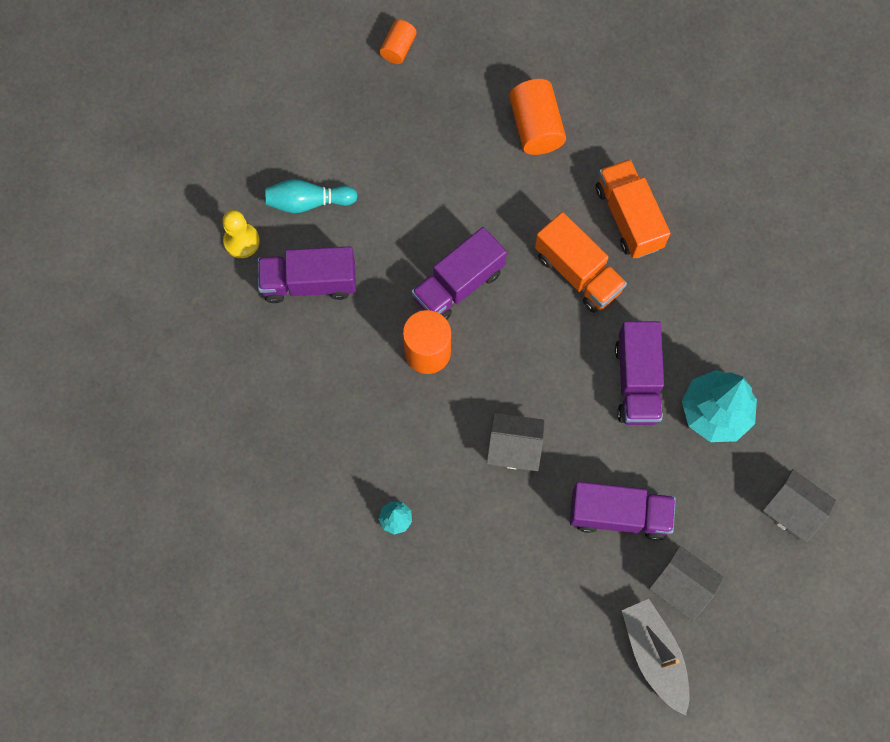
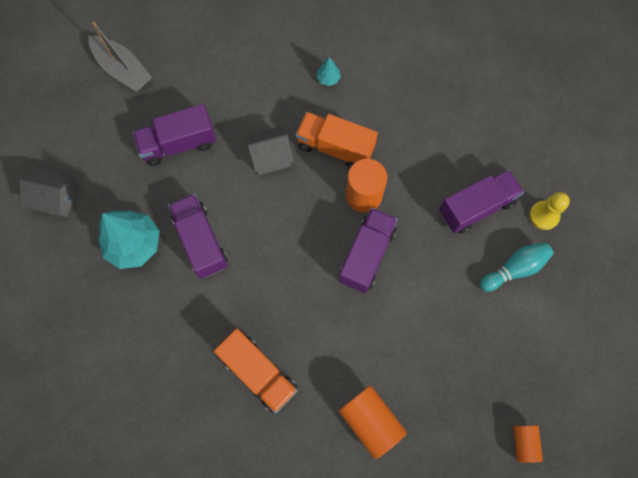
camera: 155 degrees right, 0 degrees up
orange truck [535,212,627,313] -> orange truck moved to [295,112,378,168]
grey house [649,545,724,621] -> none

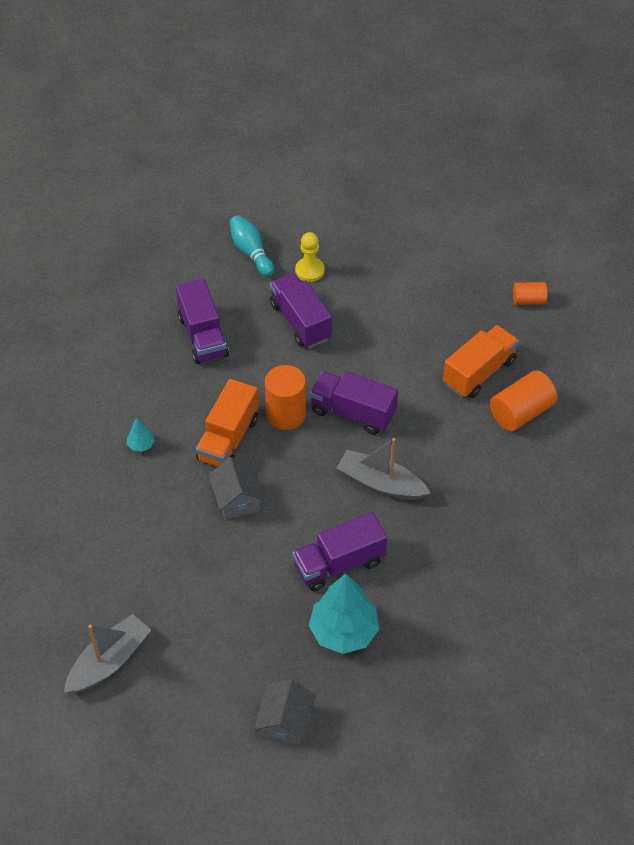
camera: 90 degrees left, 20 degrees down
purple truck [133,104,216,166] -> purple truck moved to [176,278,229,364]
orange truck [214,328,298,413] -> orange truck moved to [443,325,519,398]
turquoise bowling pin [480,242,554,292] -> turquoise bowling pin moved to [230,215,274,277]
none -> grey boat [337,438,430,500]

